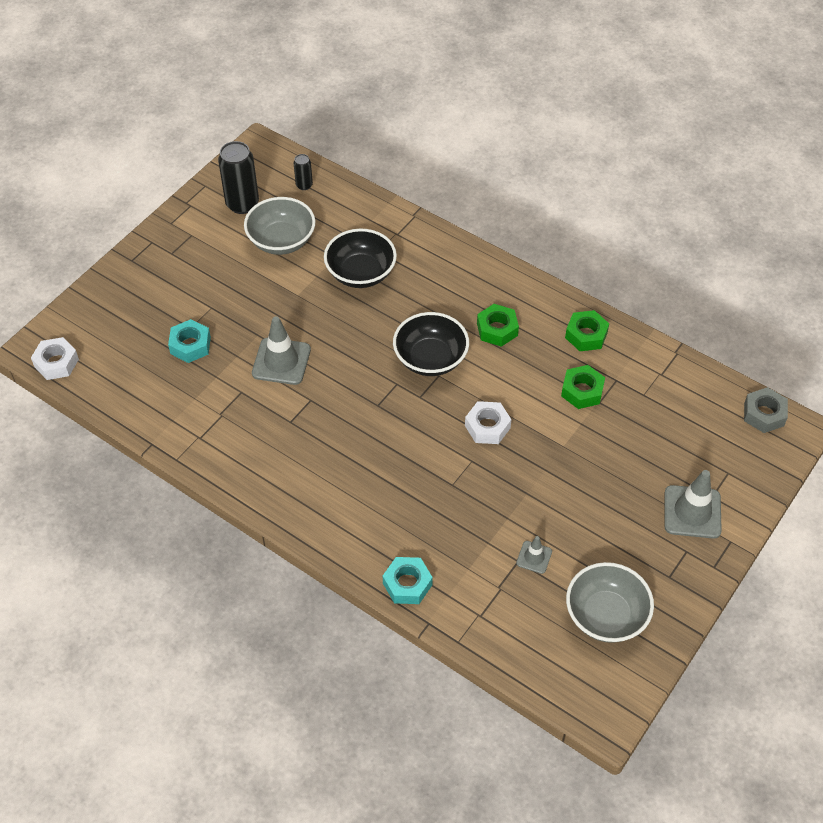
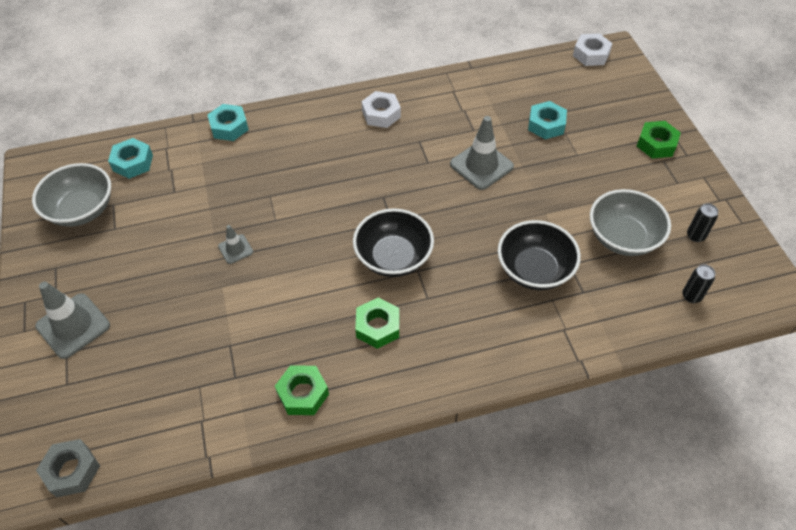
camera: 130 degrees right, 0 degrees up
black can [218,141,259,214] -> black can [687,203,718,242], size x0.51
white nut [465,401,512,444] -> white nut moved to [361,91,401,128]
grey traffic cone [516,536,552,574] -> grey traffic cone moved to [218,225,253,264]
green nut [561,365,605,409] -> green nut moved to [637,121,681,159]
none -> turquoise nut [108,138,153,179]

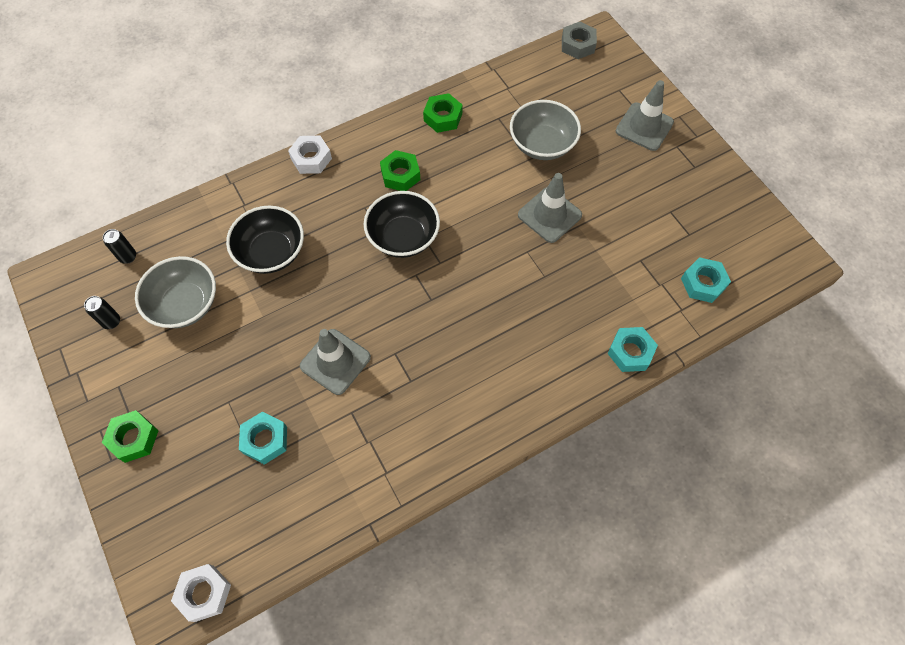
camera: 165 degrees right, 10 degrees up
grey bowl [32,163,111,227] -> grey bowl moved to [510,100,581,160]
grey traffic cone [218,225,253,264] -> grey traffic cone [518,173,582,243], size x1.87
white nut [361,91,401,128] -> white nut moved to [288,136,332,174]

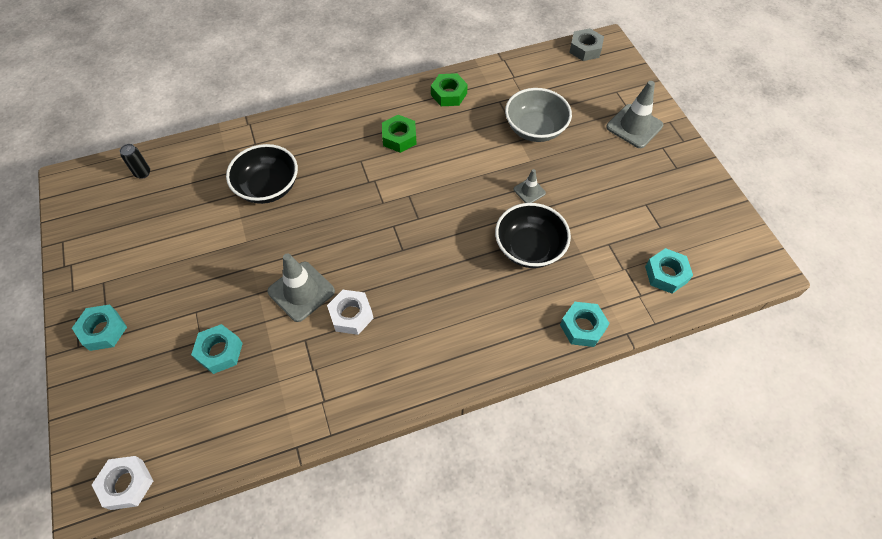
camera: 10 degrees right, 5 degrees down
black can [84,296,120,329] -> none
green nut [102,410,159,463] -> turquoise nut [72,304,127,351]
grey bowl [135,256,216,328] -> none
white nut [288,136,332,174] -> white nut moved to [327,290,374,335]
black bowl [364,191,440,258] -> black bowl moved to [495,203,571,268]
grey traffic cone [518,173,582,243] -> grey traffic cone [513,169,546,203], size x0.53

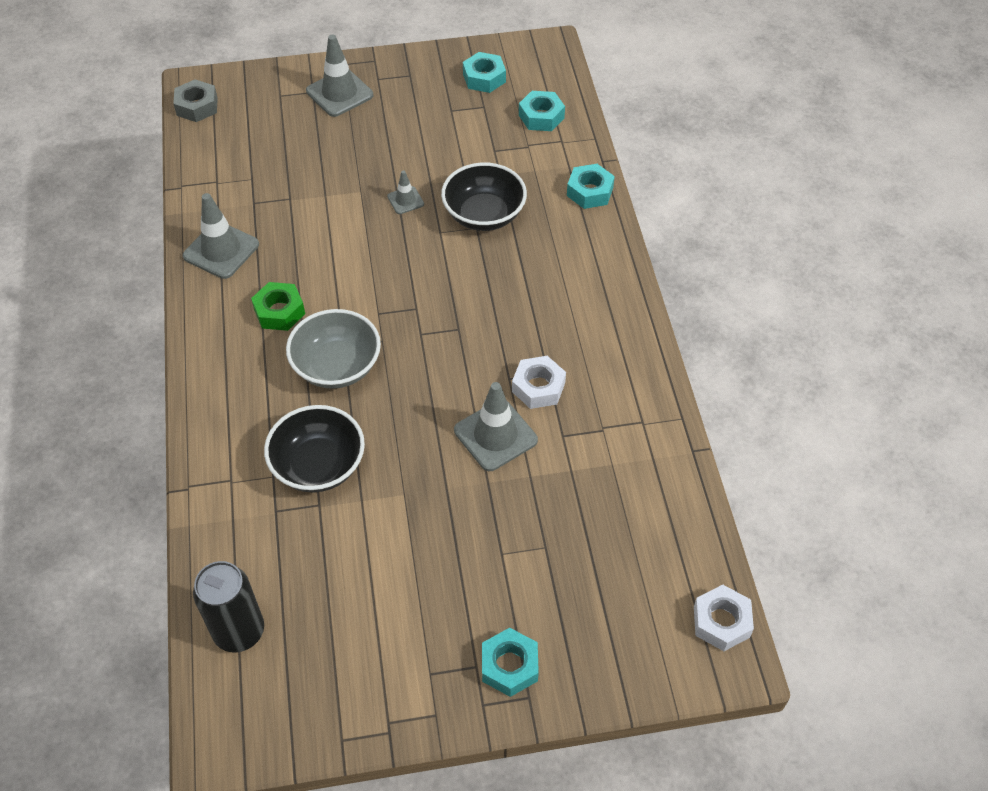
camera: 80 degrees left, 5 degrees down
black can [120,144,150,179] -> black can [193,561,264,653], size x1.96
turquoise nut [191,324,243,374] -> turquoise nut moved to [463,52,506,93]
green nut [431,73,468,106] -> grey traffic cone [183,193,259,279]
grey bowl [505,88,572,142] -> grey bowl moved to [286,309,381,389]

